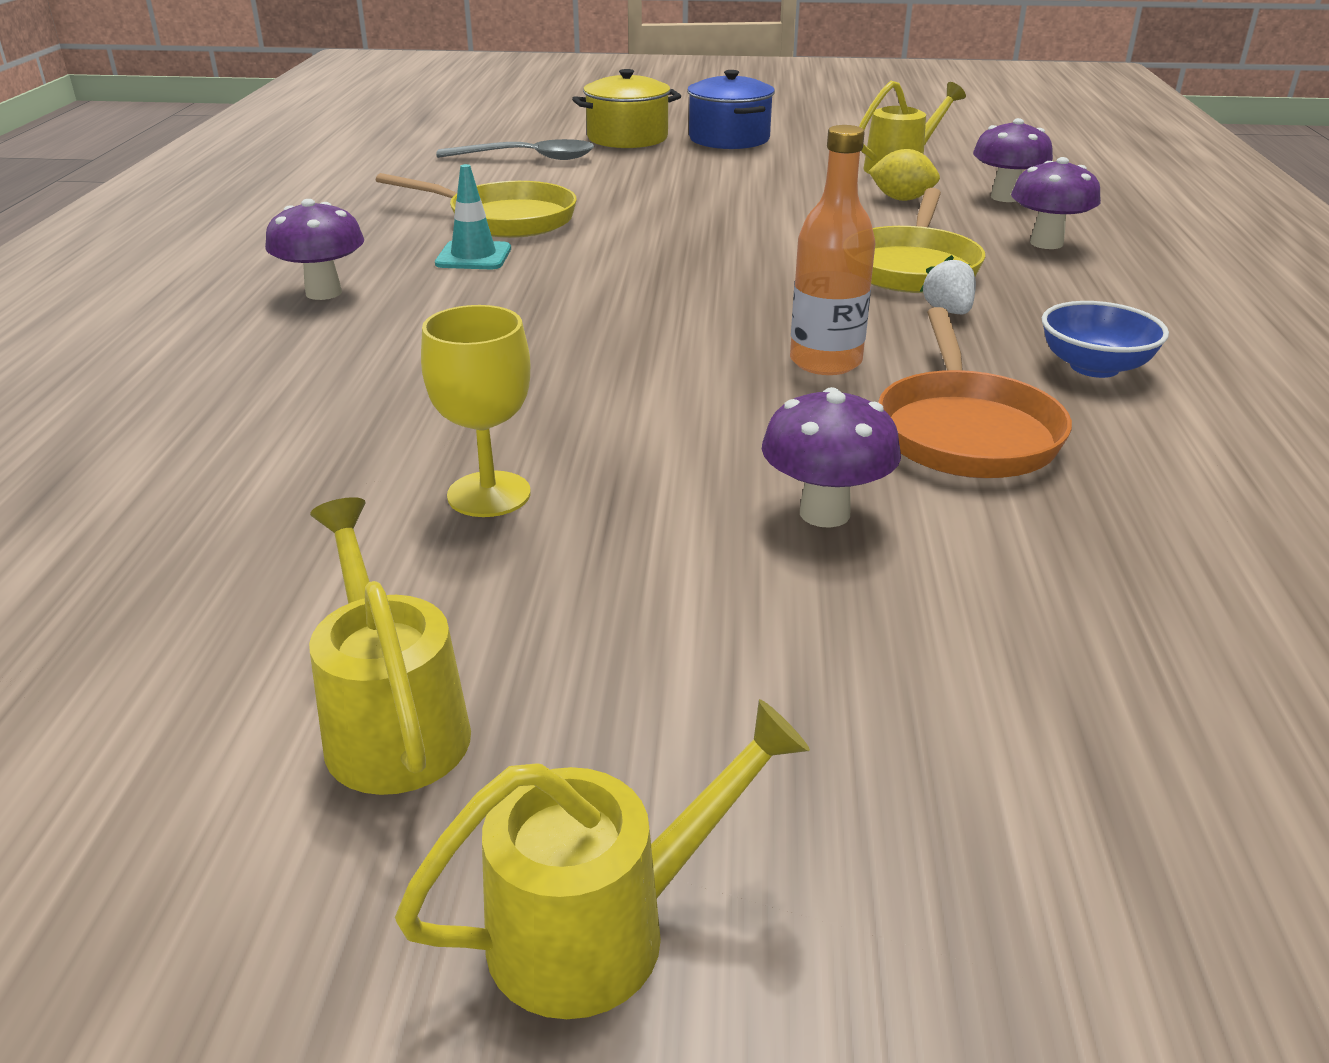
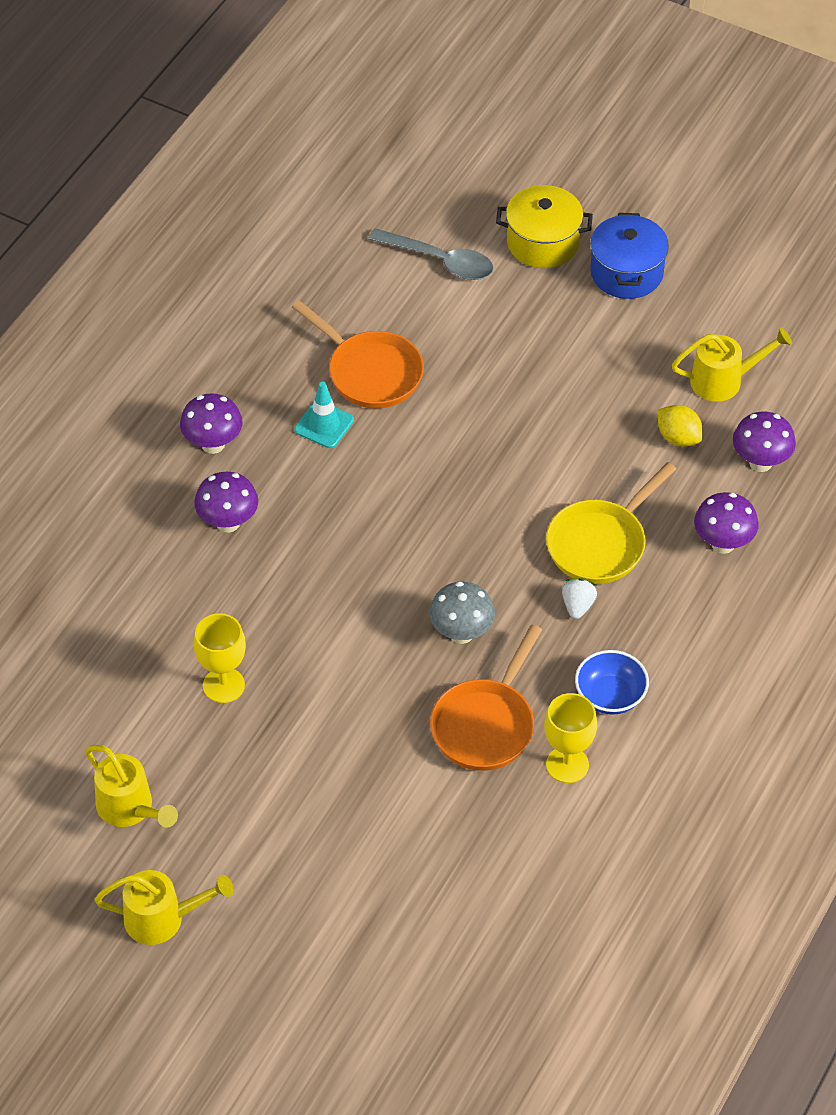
camera: 25 degrees right, 20 degrees up
yellow watering can [309,497,471,795] -> yellow watering can turned 135 degrees clockwise [85,745,178,828]
yellow pan [376,173,577,238] -> orange pan [292,300,424,408]
purple mushroom [762,387,901,528] -> purple mushroom moved to [194,472,258,533]
orange bottle [790,125,875,375] -> grey mushroom [429,582,495,644]
none -> yellow goblet [544,693,597,783]

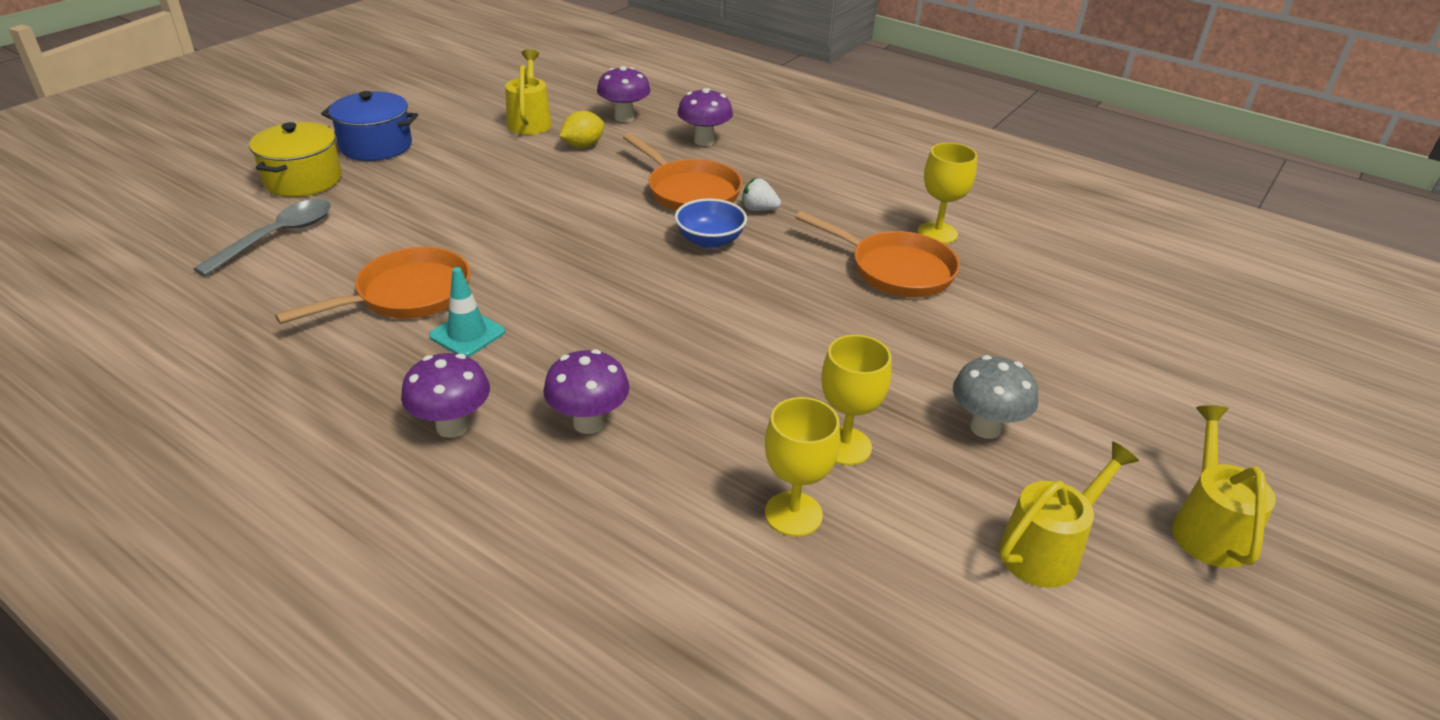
camera: 85 degrees left, 15 degrees down
grey mushroom [429,582,495,644] -> grey mushroom moved to [953,355,1038,439]
yellow pan [546,462,676,584] -> orange pan [623,133,742,211]
blue bowl [575,650,649,715] -> blue bowl moved to [675,199,747,248]
none -> yellow goblet [765,397,840,537]

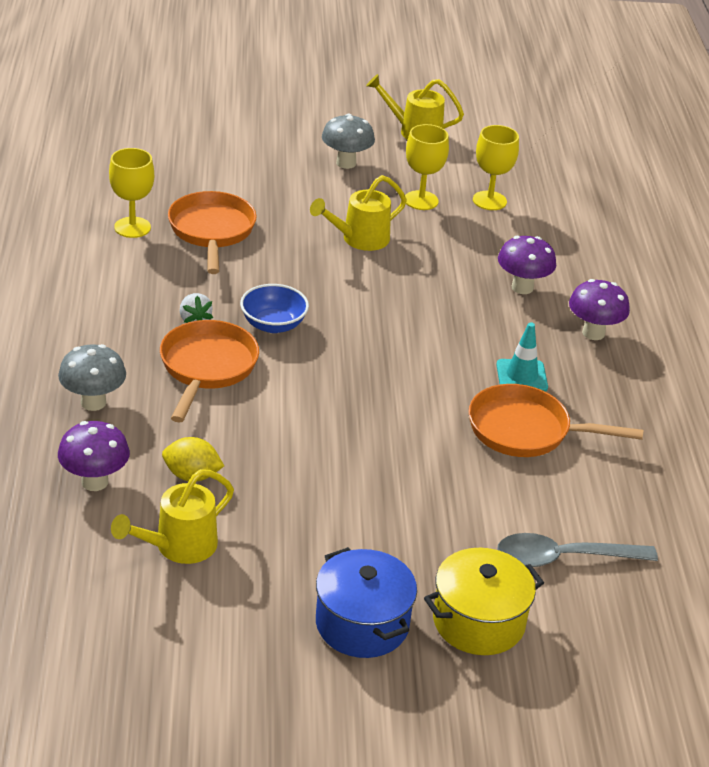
camera: 130 degrees left, 0 degrees up
purple mushroom [678,88,733,146] -> grey mushroom [58,344,126,411]
yellow watering can [1172,405,1276,568] -> yellow watering can moved to [310,175,407,251]

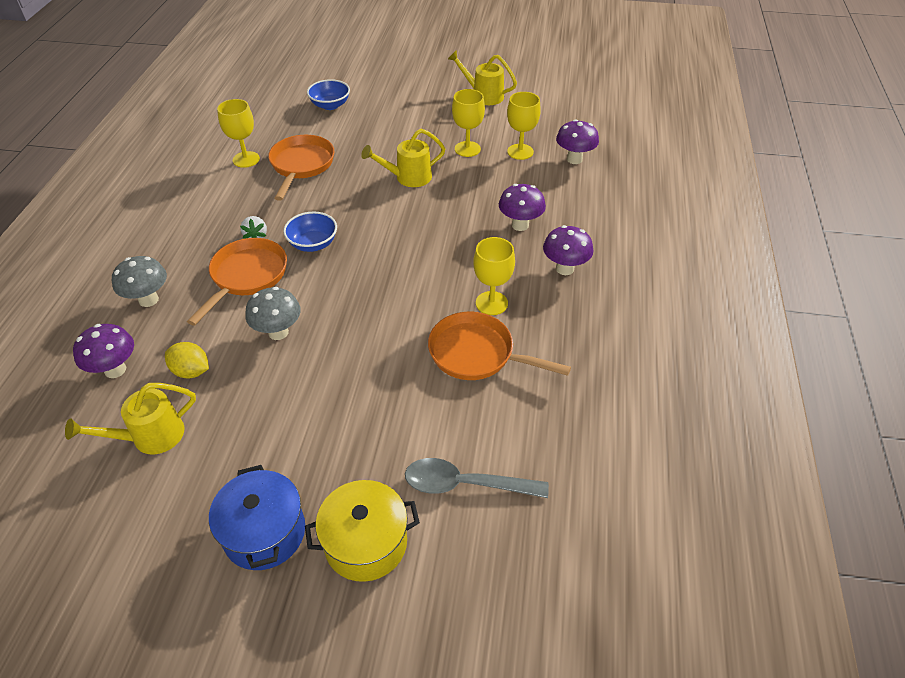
camera: 15 degrees right, 10 degrees up
grey mushroom [322,114,375,169] -> grey mushroom moved to [245,287,301,340]
turquoise traffic cone [496,322,548,392] -> yellow goblet [473,237,515,315]
none -> blue bowl [307,79,350,110]
none -> purple mushroom [556,119,599,164]

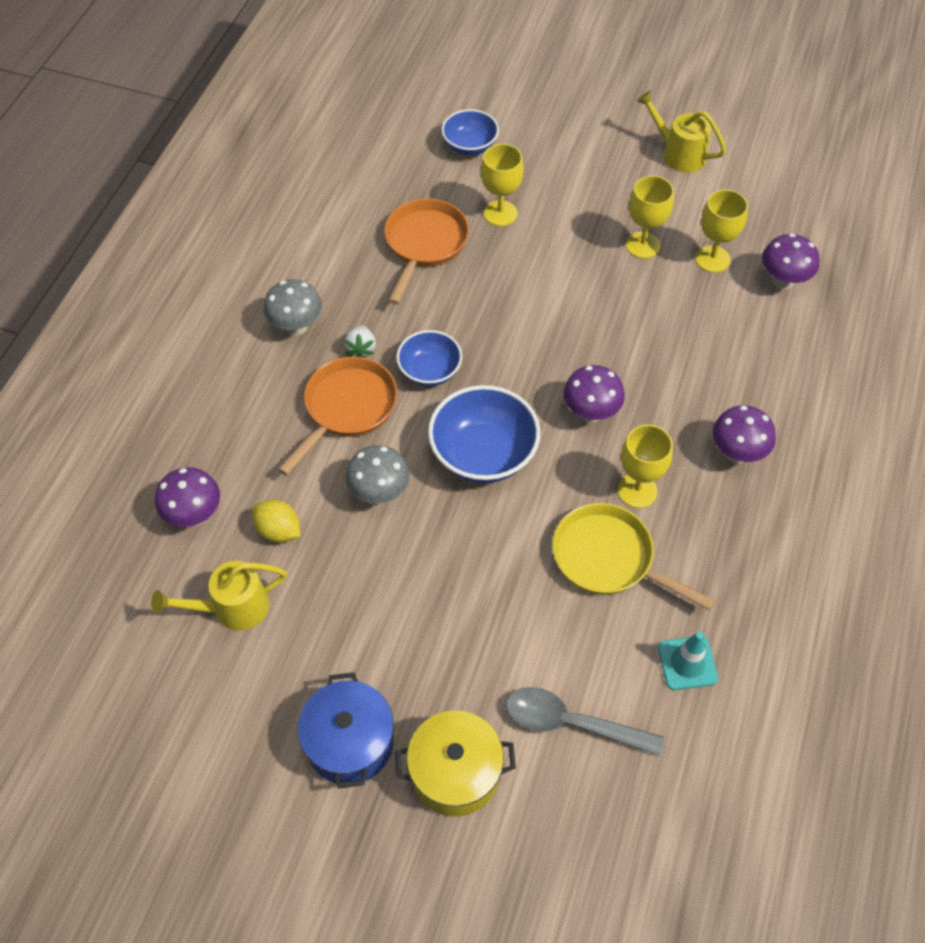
camera: 10 degrees right, 10 degrees up
grey mushroom [112,256,167,307] -> grey mushroom moved to [264,279,322,336]
yellow goblet [217,99,260,168] -> yellow goblet moved to [481,144,524,226]
yellow watering can [361,129,445,187] -> none
orange pan [428,312,571,380] -> yellow pan [552,503,716,611]
purple mushroom [499,184,546,231] -> purple mushroom moved to [563,365,625,423]
none -> blue bowl [428,385,540,483]
none -> turquoise traffic cone [658,632,718,690]

